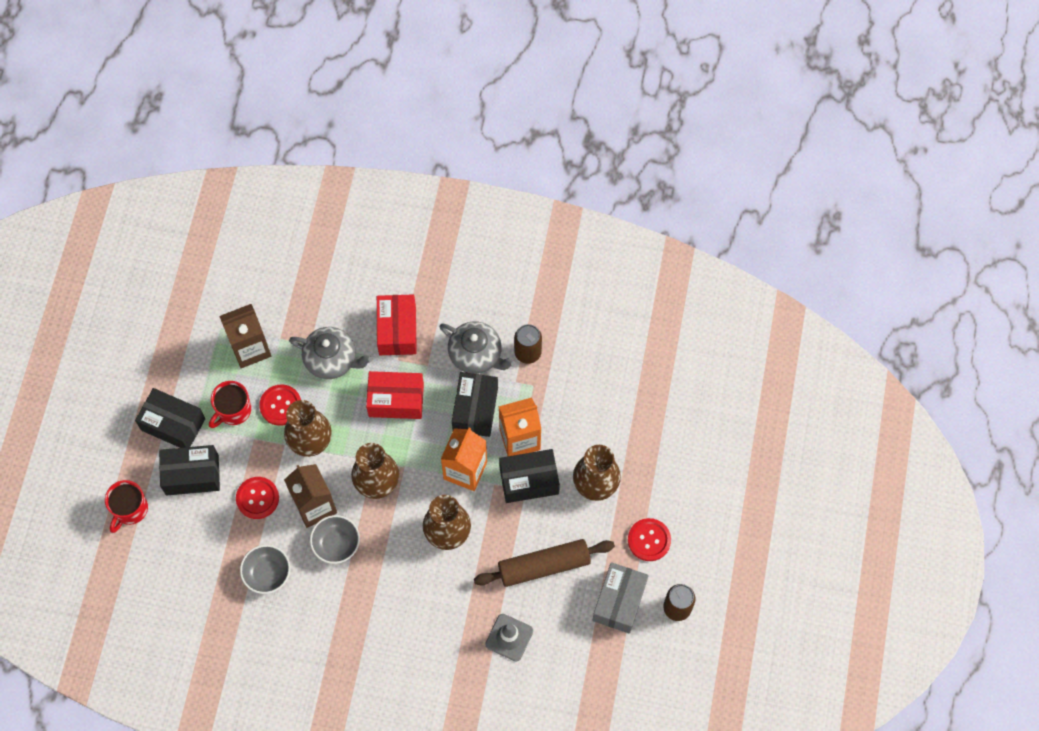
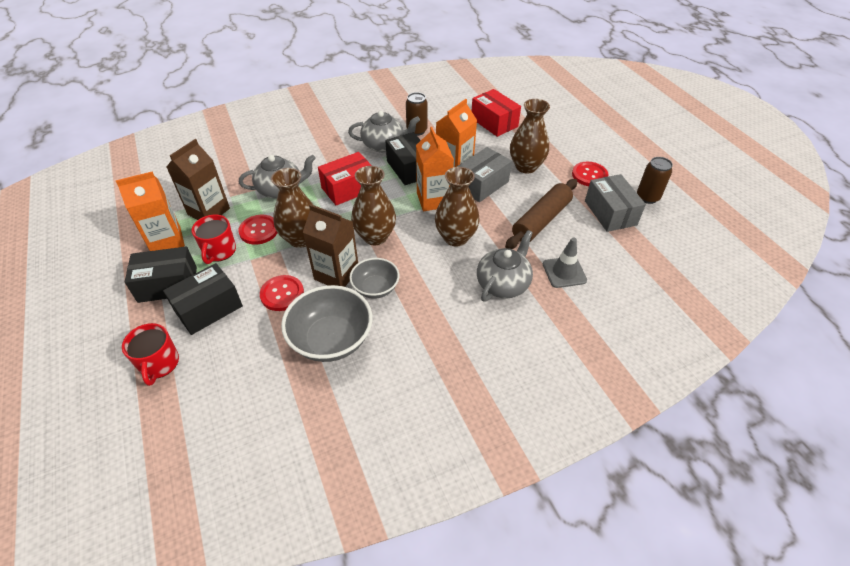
camera: 35 degrees left, 20 degrees down
grey bowl [240,545,290,594] -> grey bowl [281,285,372,362], size x1.64
red box [377,294,417,355] -> red box moved to [472,89,521,137]
black box [499,449,560,503] -> grey box [457,147,512,202]
none -> orange carton [115,172,185,251]
none -> grey teapot [477,230,533,302]

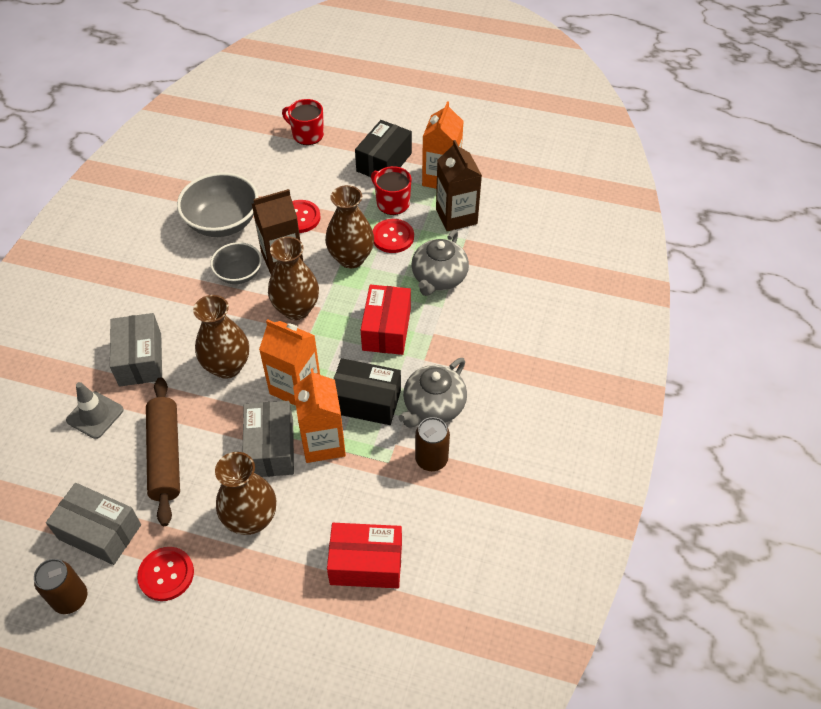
camera: 130 degrees right, 5 degrees up
black box [163,263,243,335] -> none
grey teapot [477,230,533,302] -> grey box [110,313,162,387]

